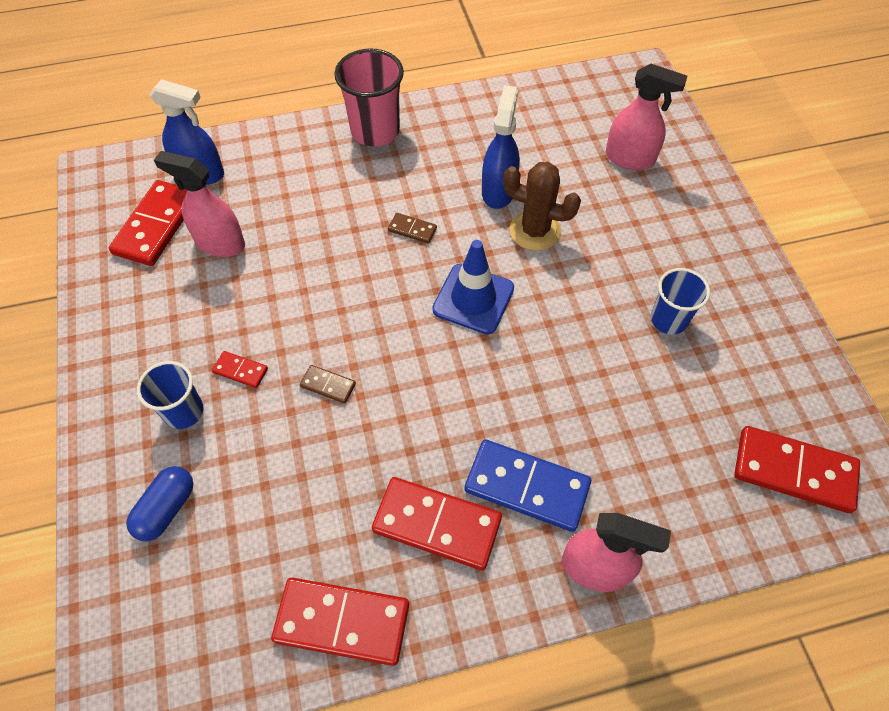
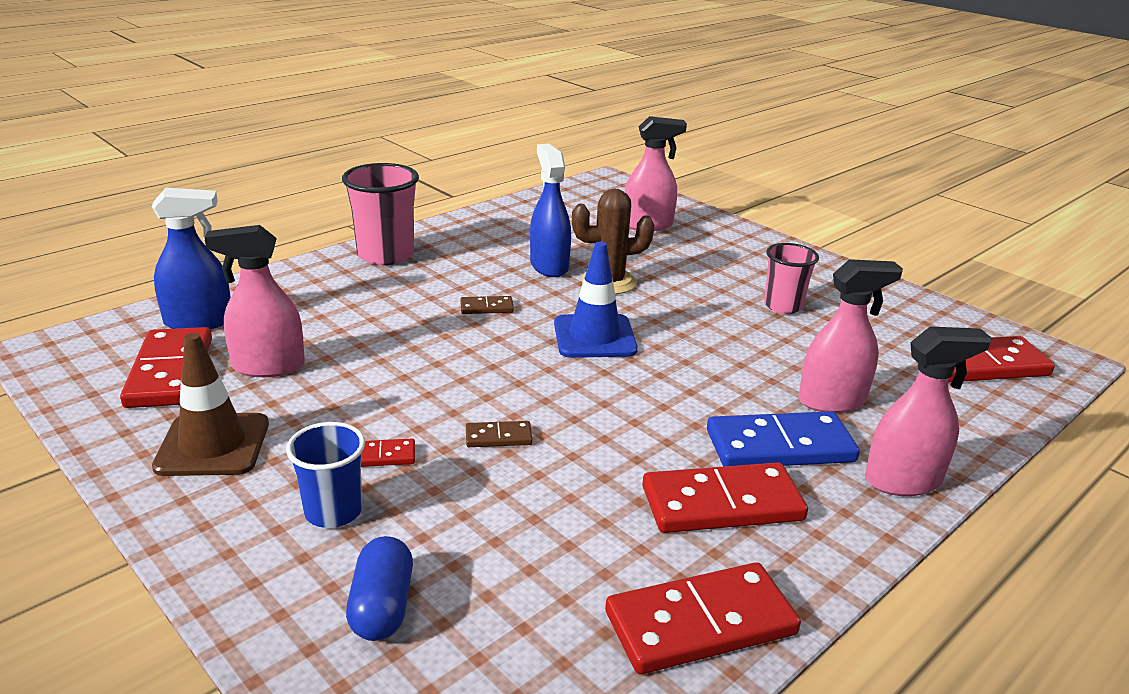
camera: 30 degrees left, 30 degrees down
blue cup [651,268,710,335] -> pink cup [764,243,819,314]
none -> brown traffic cone [152,333,269,476]
none -> pink spray bottle [798,259,903,413]

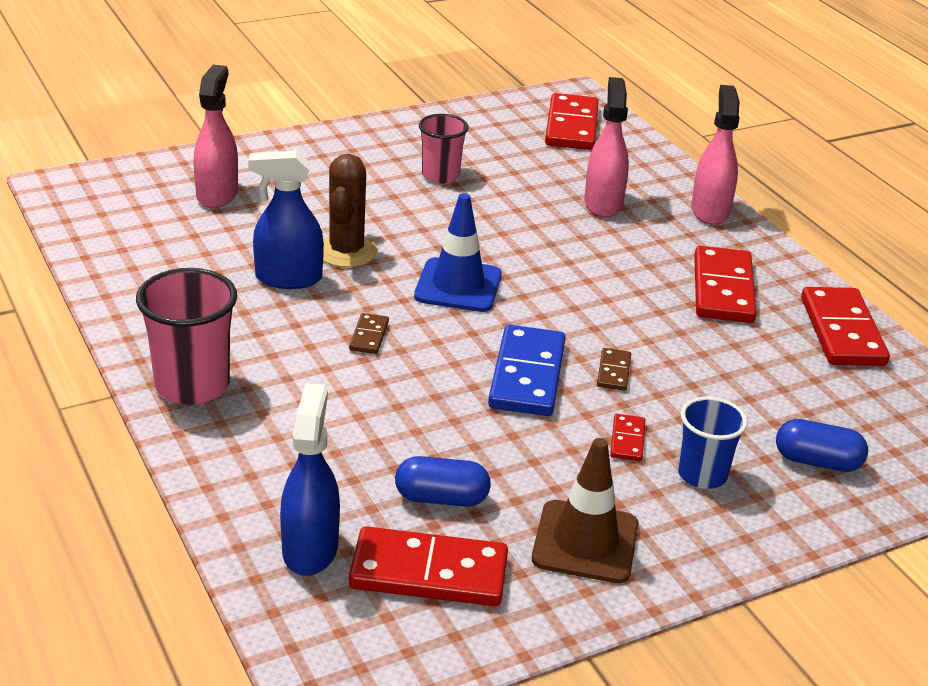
camera: 75 degrees left, 5 degrees up
pink spray bottle [205,225,305,377] -> blue capsule [395,456,491,507]
blue domino [707,411,860,467] -> blue domino moved to [488,325,566,416]

